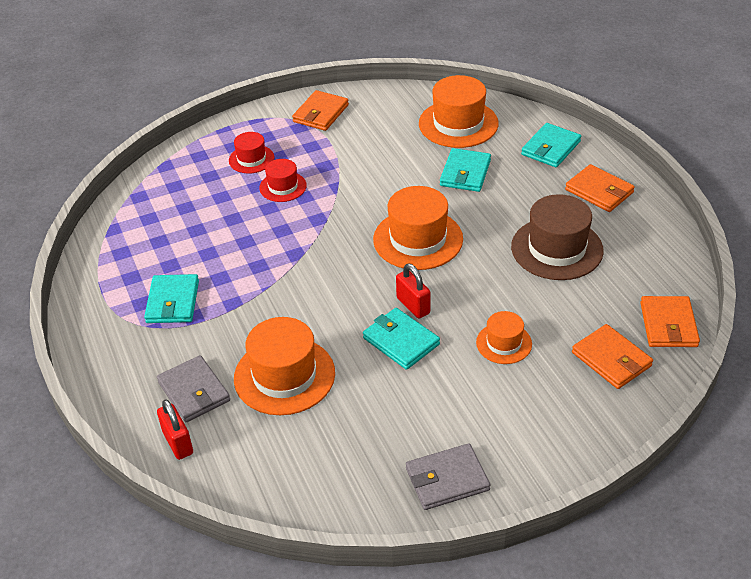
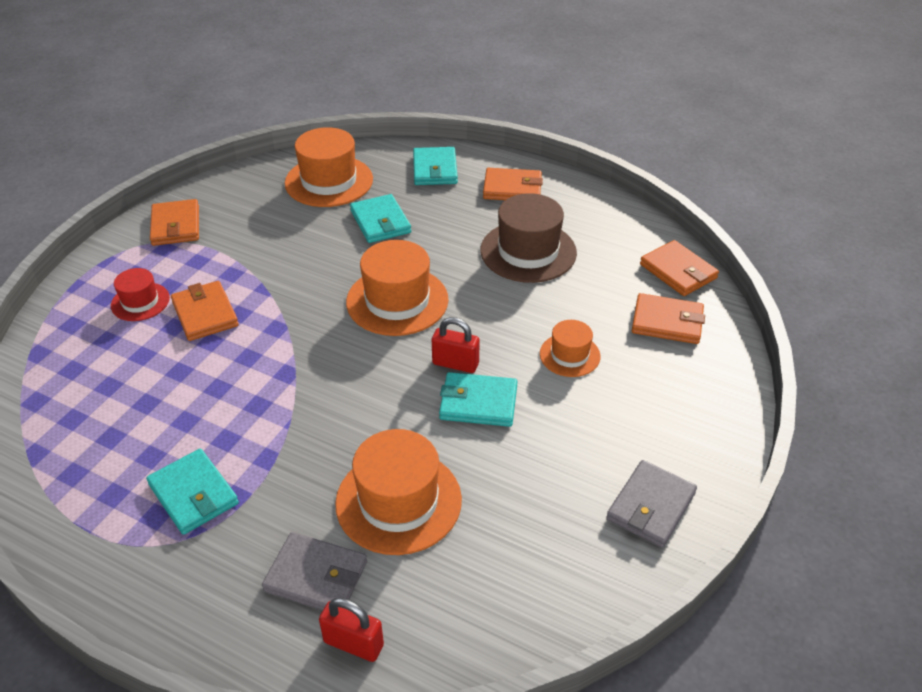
camera: 40 degrees left, 0 degrees up
red hat [259,159,307,202] -> orange wallet [171,281,239,341]

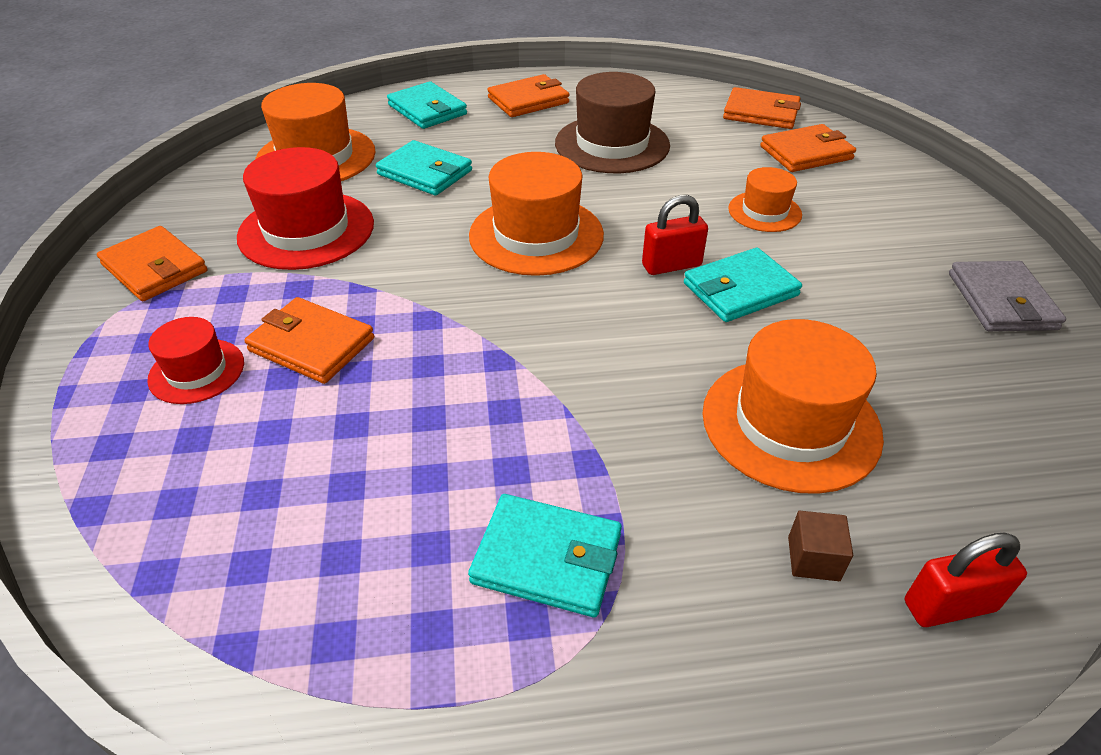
camera: 35 degrees left, 0 degrees up
grey wallet [262,532,367,611] -> brown cube [788,511,853,581]
none -> red hat [237,147,374,270]

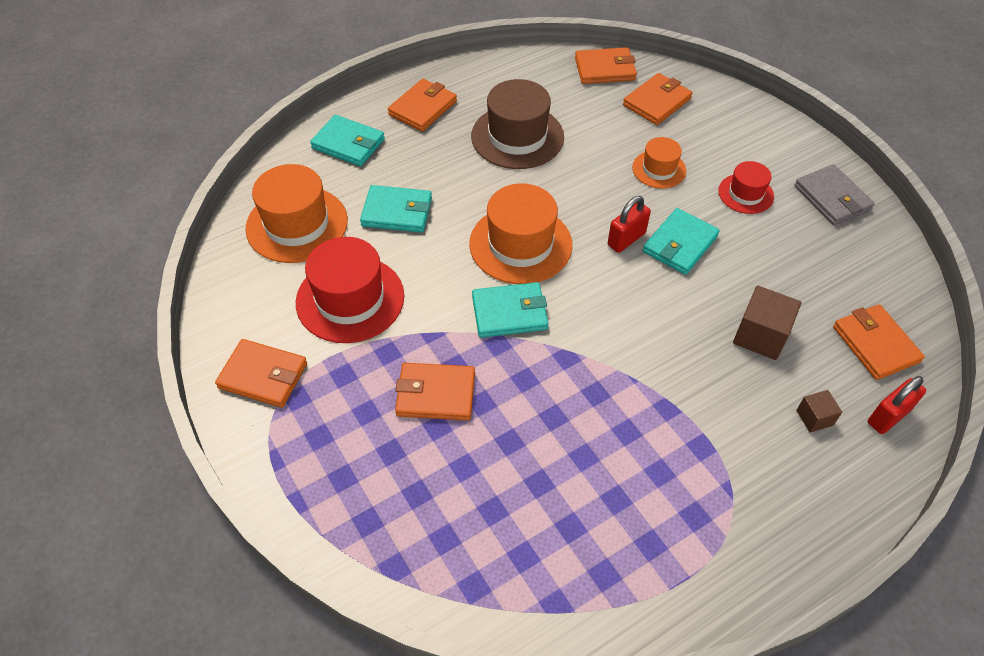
camera: 25 degrees left, 10 degrees up
red hat [147,317,244,404] -> red hat moved to [718,161,774,214]
turquoise wallet [468,494,622,617] -> turquoise wallet moved to [472,282,549,338]
orange hat [702,319,884,494] -> brown cube [733,285,801,360]
none -> orange wallet [833,304,925,380]

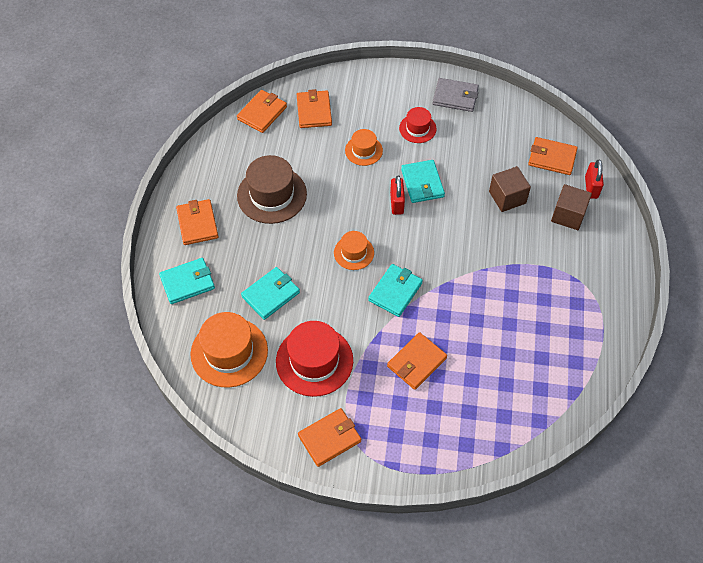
camera: 50 degrees left, 5 degrees up
orange hat [469,183,572,284] -> orange hat [334,231,374,270], size x0.56
brown cube [796,390,842,433] -> brown cube [551,184,592,230], size x1.77

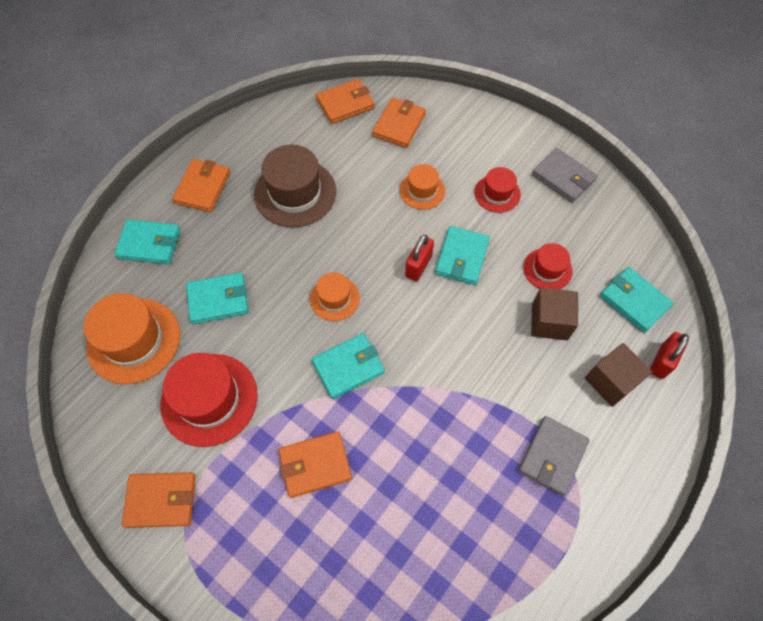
camera: 30 degrees right, 5 degrees up
orange wallet [528,137,578,175] -> turquoise wallet [600,267,674,333]
none -> grey wallet [518,416,590,496]
none -> red hat [523,243,573,290]

